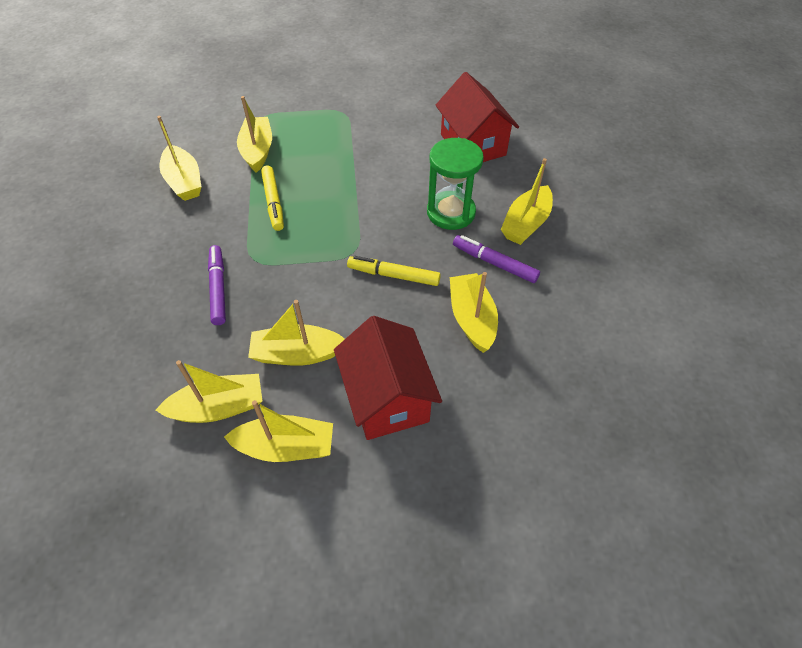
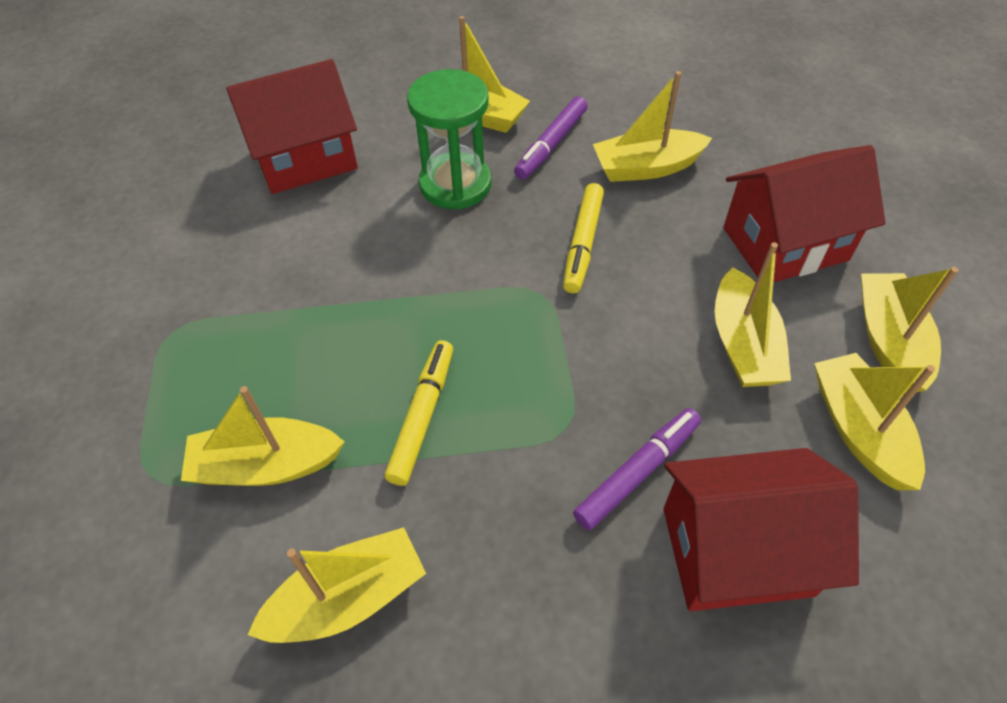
camera: 90 degrees left, 0 degrees up
purple marker [208,245,226,325] -> purple marker turned 150 degrees clockwise [573,408,701,530]
yellow marker [261,166,284,231] -> yellow marker turned 60 degrees counterclockwise [385,340,453,486]
none -> red house [663,448,859,611]

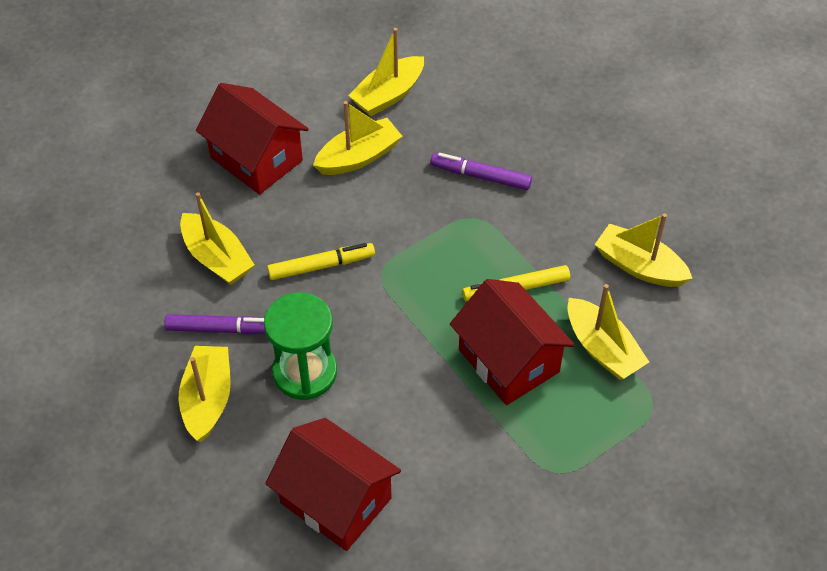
camera: 120 degrees left, 0 degrees up
red house [663,448,859,611] -> red house moved to [450,279,575,405]
yellow boat [861,267,959,392] -> none

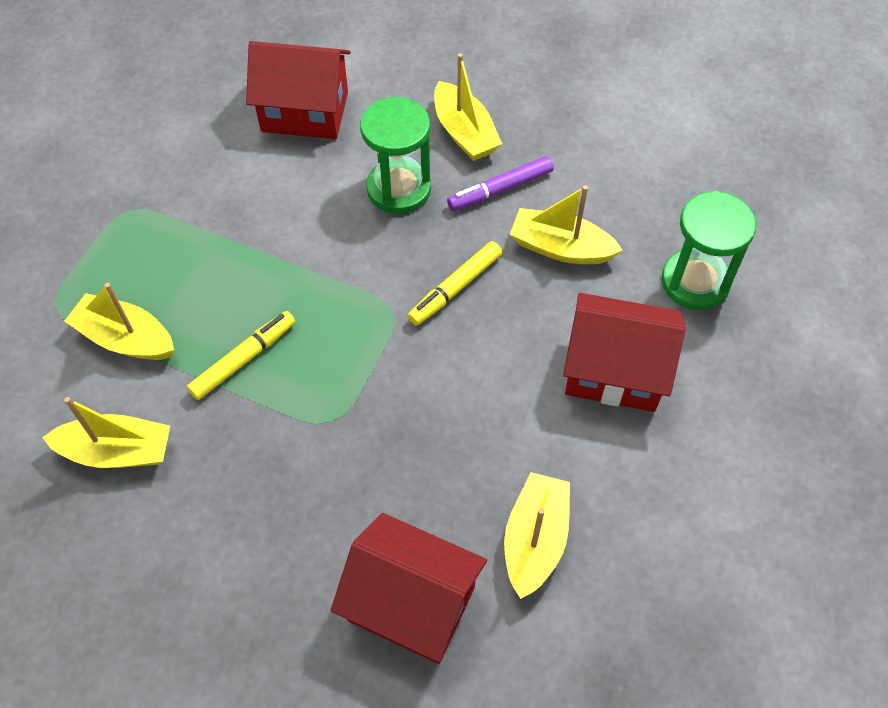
camera: 150 degrees right, 5 degrees up
yellow boat [313,101,403,175] -> none
purple marker [430,153,532,190] -> none
red house [450,279,575,405] -> red house moved to [331,513,487,664]
none -> green hourglass [662,191,756,310]

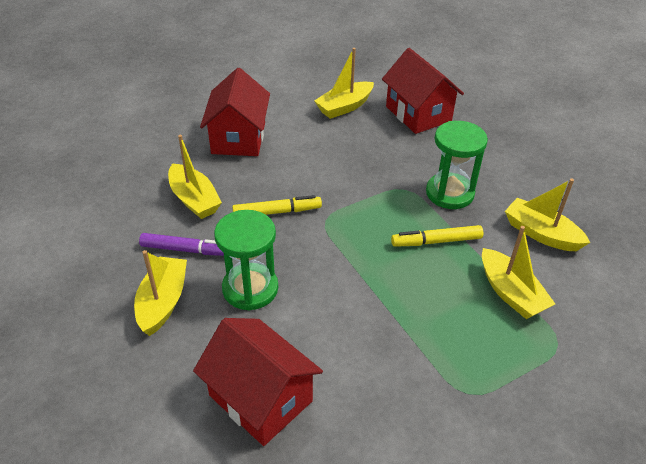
camera: 145 degrees left, 15 degrees down
red house [563,293,686,412] -> red house turned 45 degrees clockwise [200,68,270,156]
green hourglass [662,191,756,310] -> green hourglass moved to [426,121,488,209]

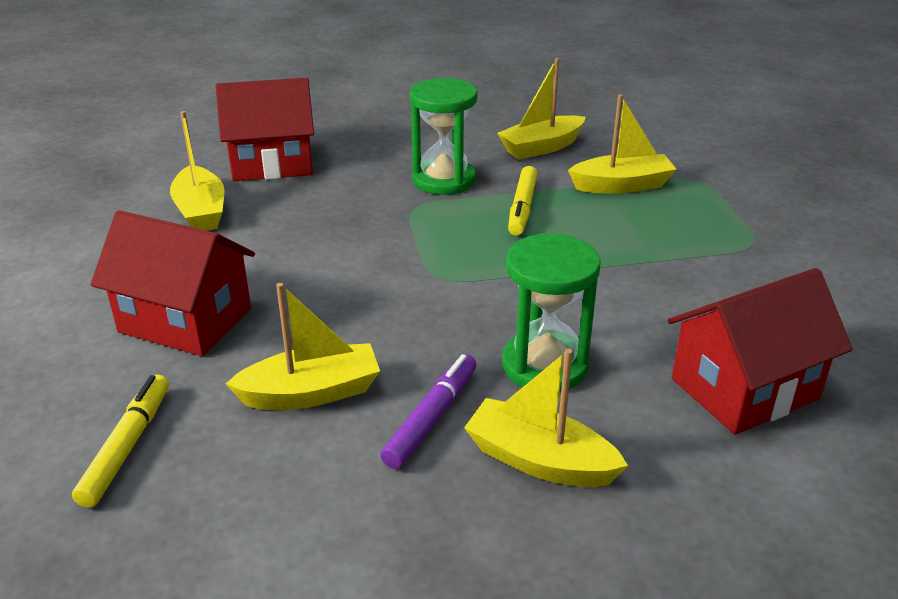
camera: 70 degrees left, 10 degrees down
yellow marker [232,195,322,215] -> yellow marker moved to [72,375,169,508]

